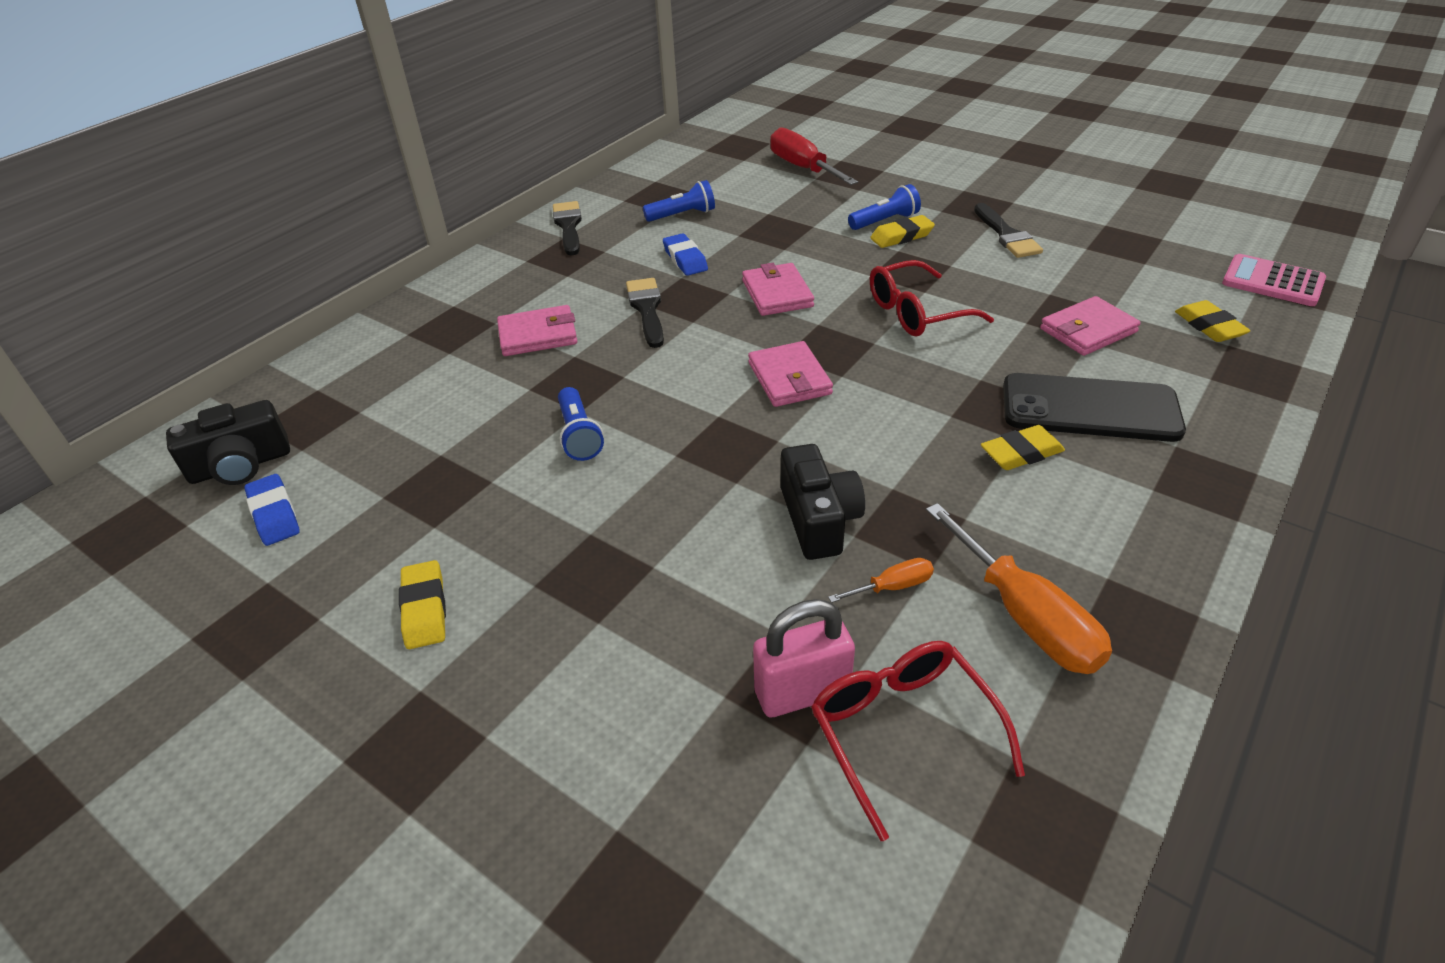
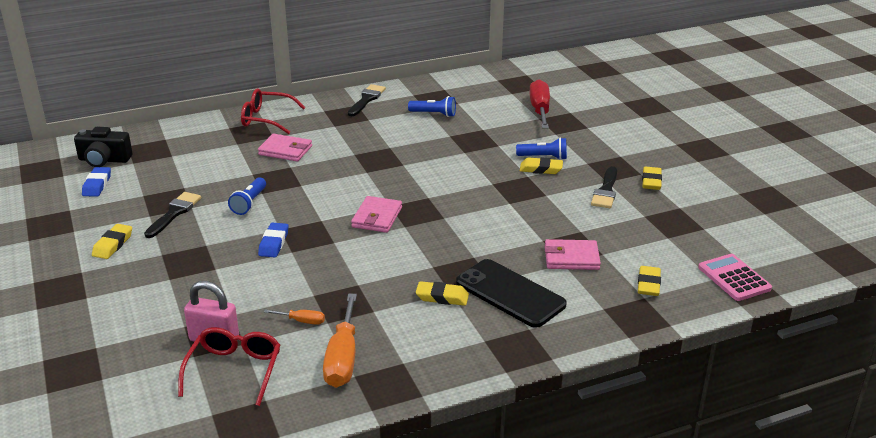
camera: 30 degrees right, 10 degrees down
black brush [626,278,664,348] -> black brush moved to [144,192,201,238]
blue eraser [663,233,708,276] -> blue eraser moved to [258,223,288,257]
pink wallet [742,263,814,316] -> none
black camera [781,444,865,560] -> none
red glasses [870,260,994,336] -> red glasses moved to [241,89,306,134]
none -> yellow eraser [642,167,662,190]

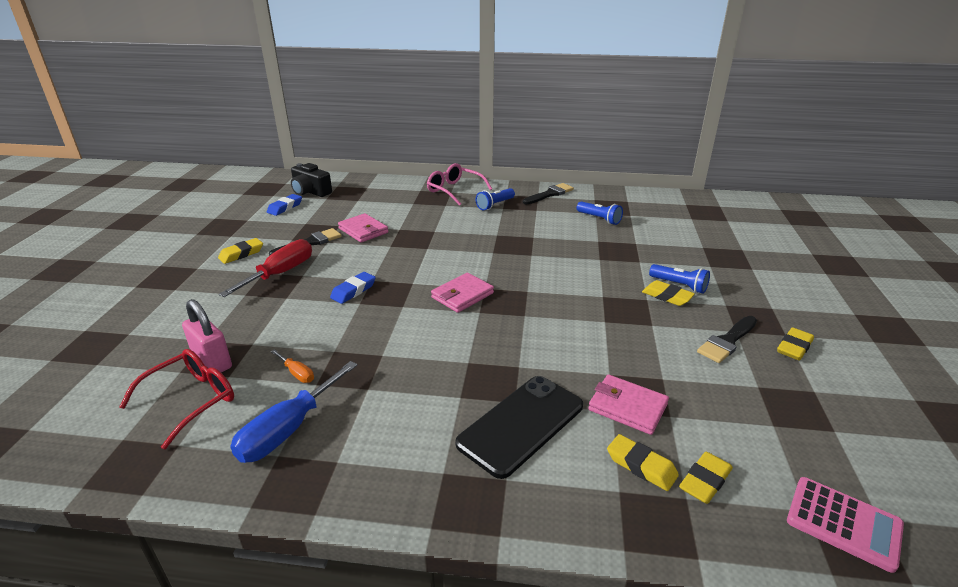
camera: 30 degrees right, 0 degrees up
blue flashlight [228,177,266,215] -> blue flashlight moved to [476,188,515,210]
red glasses [241,89,306,134] -> pink glasses [427,163,492,206]
pink wallet [258,134,312,161] -> pink wallet moved to [338,213,388,243]
orange screwdriver [323,294,357,388] -> blue screwdriver [230,361,358,463]
yellow eraser [416,281,469,306] -> yellow eraser moved to [607,434,679,491]
black phone [456,259,567,328] -> black phone turned 60 degrees clockwise [455,376,583,479]
red screwdriver [529,79,550,129] -> red screwdriver moved to [219,239,312,297]
pink calculator [698,254,772,301] -> pink calculator turned 120 degrees clockwise [787,477,904,573]

